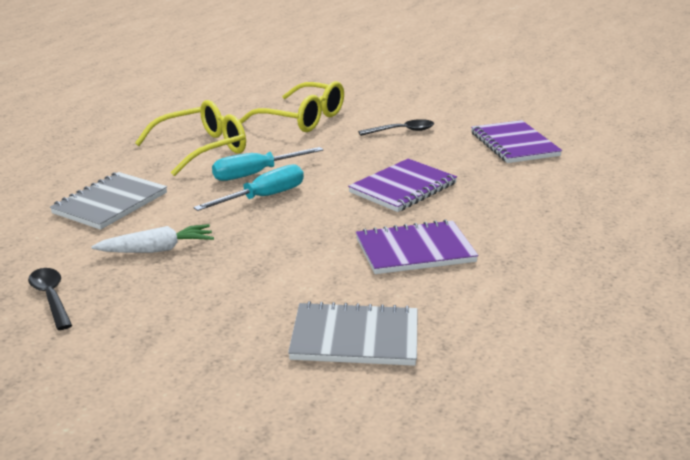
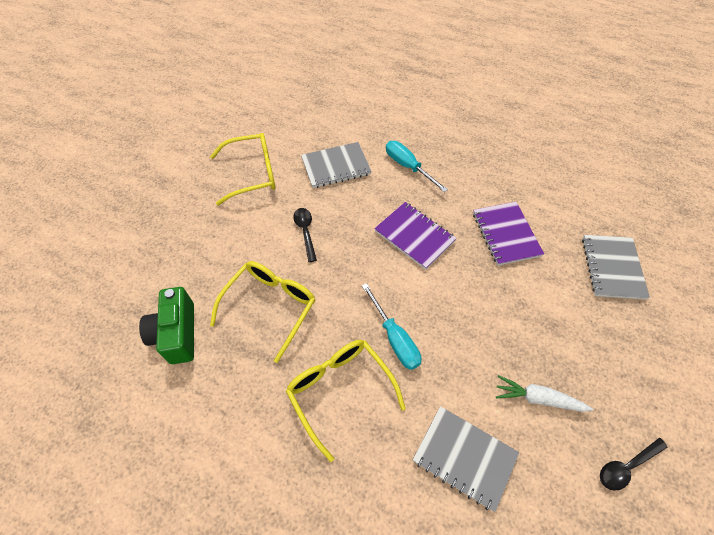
camera: 90 degrees left, 30 degrees up
white carrot [91,224,214,253] -> white carrot turned 60 degrees counterclockwise [496,375,593,412]
turquoise screwdriver [193,164,304,211] -> turquoise screwdriver moved to [386,141,448,192]
purple notebook [471,120,562,163] -> grey notebook [301,142,372,188]
none -> green camera [139,287,194,364]
none -> yellow glasses [210,133,276,206]

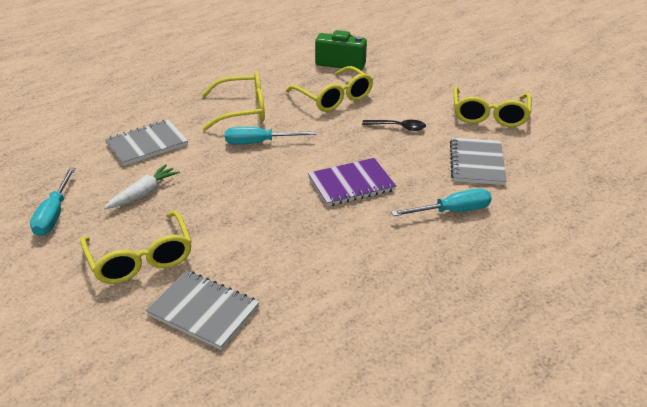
camera: 115 degrees right, 20 degrees down
purple notebook [473,202,544,266] -> none
black spoon [600,438,668,491] -> turquoise screwdriver [30,167,75,236]
none -> yellow glasses [80,211,192,284]

